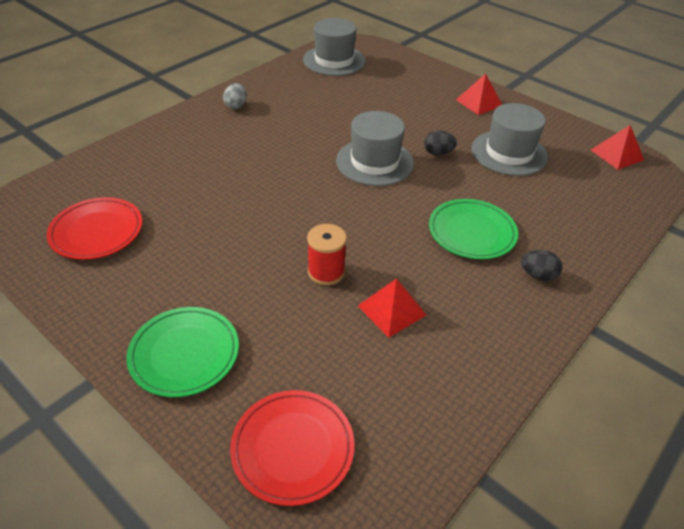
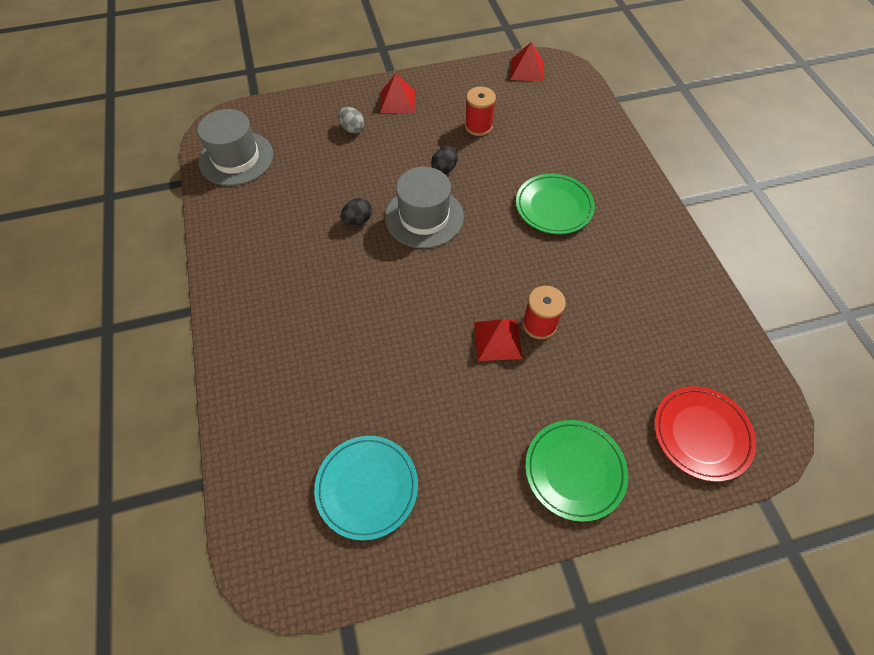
camera: 55 degrees left, 15 degrees up
red plate [47,197,143,260] -> turquoise plate [314,436,418,541]
grey egg [223,83,247,109] -> grey egg moved to [338,107,364,134]
red pyramid [358,278,426,338] -> red pyramid moved to [474,319,523,361]
grey hat [471,103,548,176] -> red spool [465,87,496,136]
black egg [521,250,562,281] -> black egg moved to [341,198,372,225]

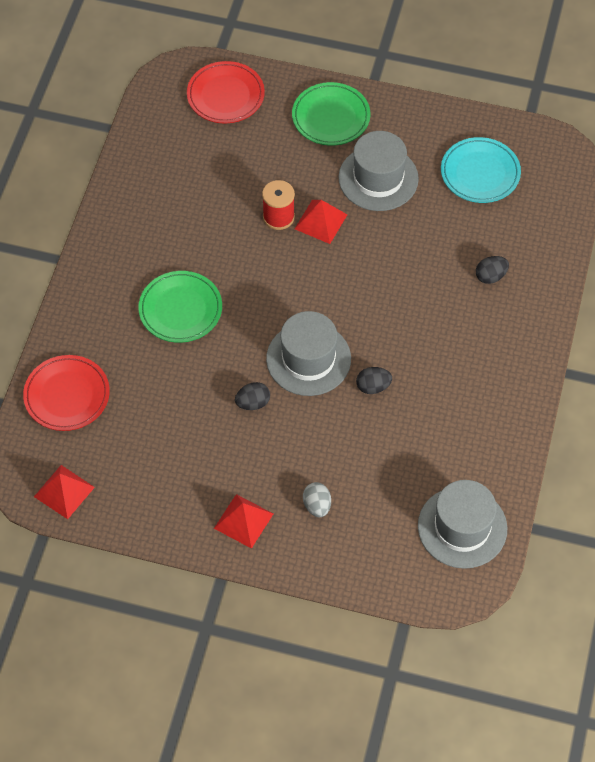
camera: 150 degrees left, 0 degrees up
red spool [465,87,496,136] -> none
none -> red plate [23,355,110,431]
none -> grey hat [338,131,419,211]
none -> black egg [476,256,509,284]

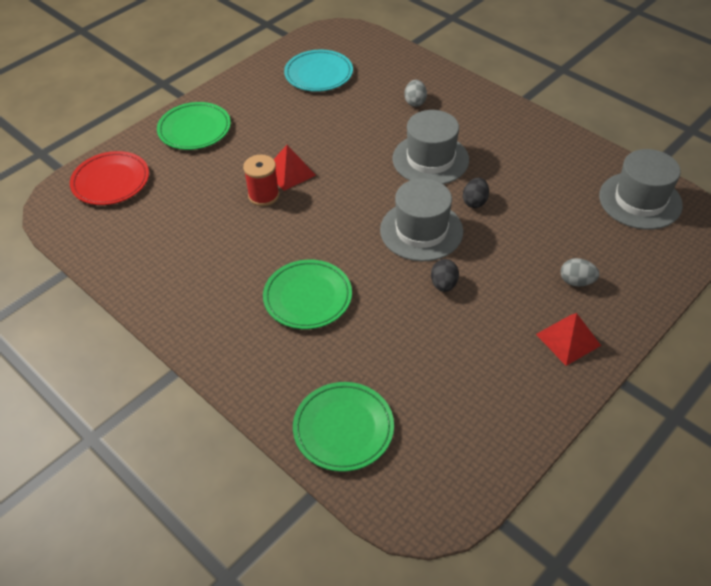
camera: 60 degrees left, 10 degrees down
red plate [23,355,110,431] -> green plate [293,382,394,472]
red pyramid [34,465,95,519] -> none
grey hat [338,131,419,211] -> grey hat moved to [392,110,469,184]
black egg [476,256,509,284] -> grey egg [404,80,427,107]

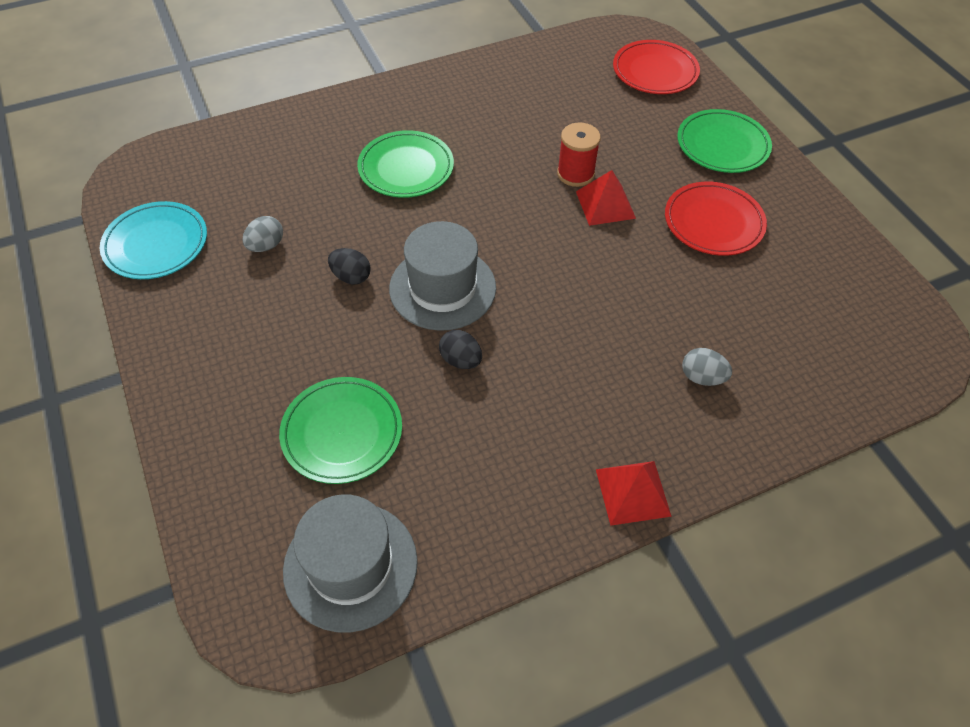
camera: 110 degrees right, 5 degrees up
turquoise plate [284,50,353,92] -> turquoise plate moved to [100,201,207,279]
green plate [293,382,394,472] -> green plate moved to [279,377,402,484]
grey hat [392,110,469,184] -> none
red pyramid [536,313,601,366] -> red pyramid moved to [596,461,672,526]
grey egg [561,258,599,286] -> grey egg moved to [242,216,283,252]
none -> red plate [665,182,767,256]

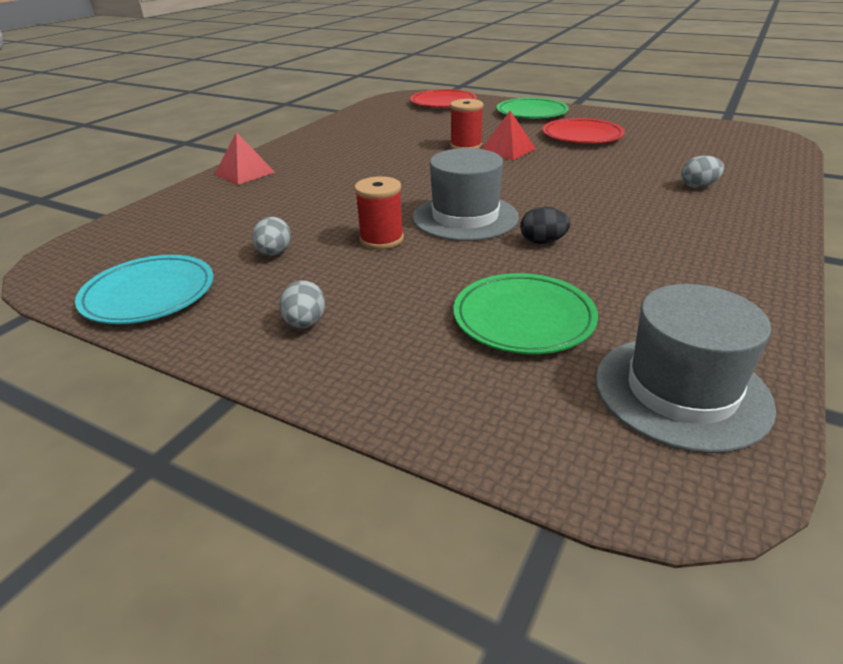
camera: 35 degrees left, 20 degrees down
black egg [328,248,371,284] -> red spool [354,176,404,249]
green plate [357,130,454,198] -> none
red pyramid [596,461,672,526] -> red pyramid moved to [214,132,275,185]
none -> grey egg [279,280,325,329]

